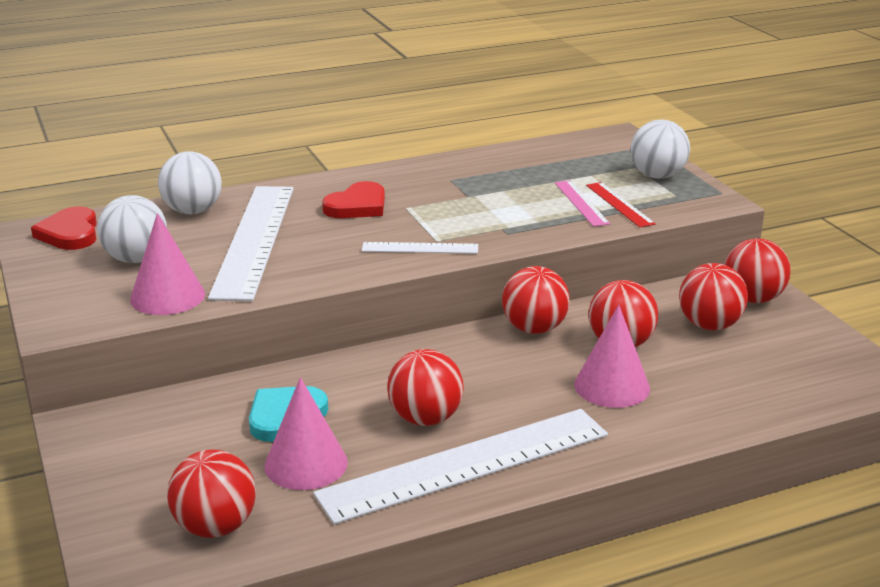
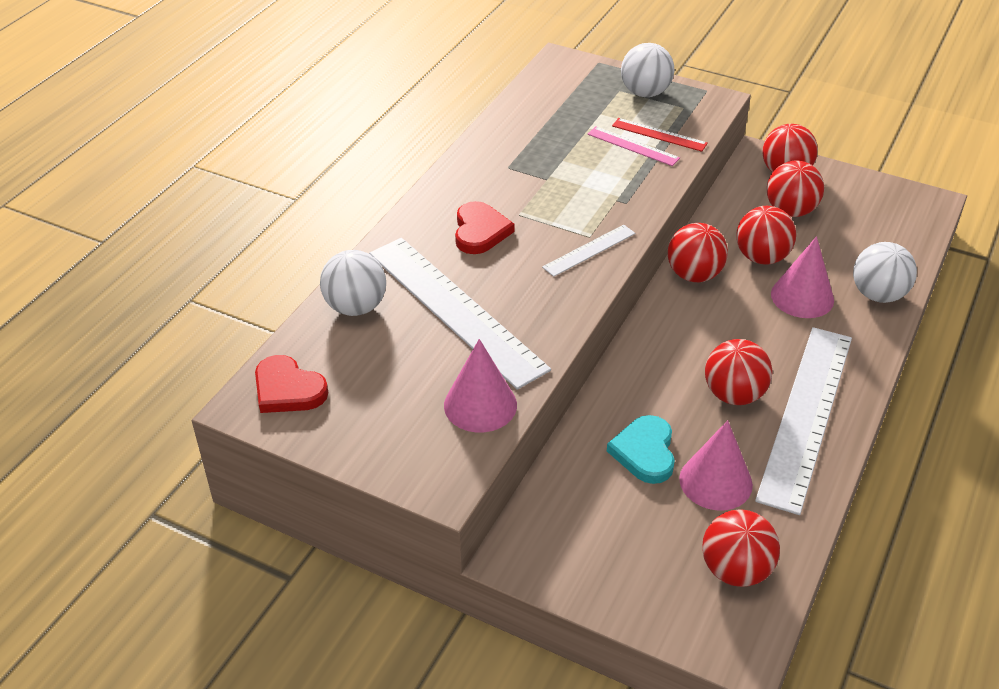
camera: 40 degrees left, 15 degrees up
white ball [97,195,167,263] -> white ball moved to [853,242,917,303]

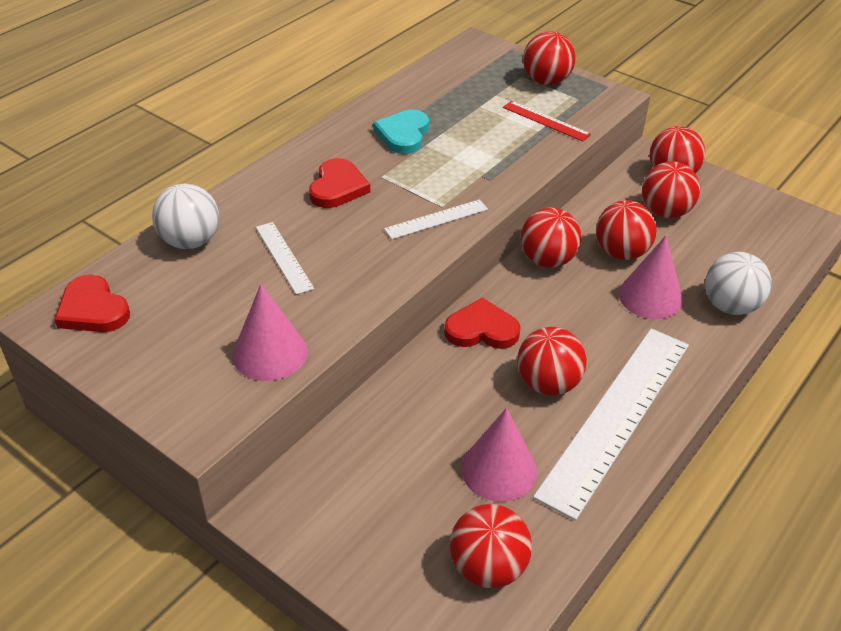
camera: 10 degrees right, 0 degrees up
white ruler [369,238,551,390] -> white ruler [256,222,314,295], size x0.46
pink ruler [587,126,680,166] -> none
turquoise heart [607,415,675,484] -> turquoise heart moved to [373,110,429,154]
white ball [621,43,674,97] -> red ball [523,31,576,85]
none -> red heart [444,297,521,349]

